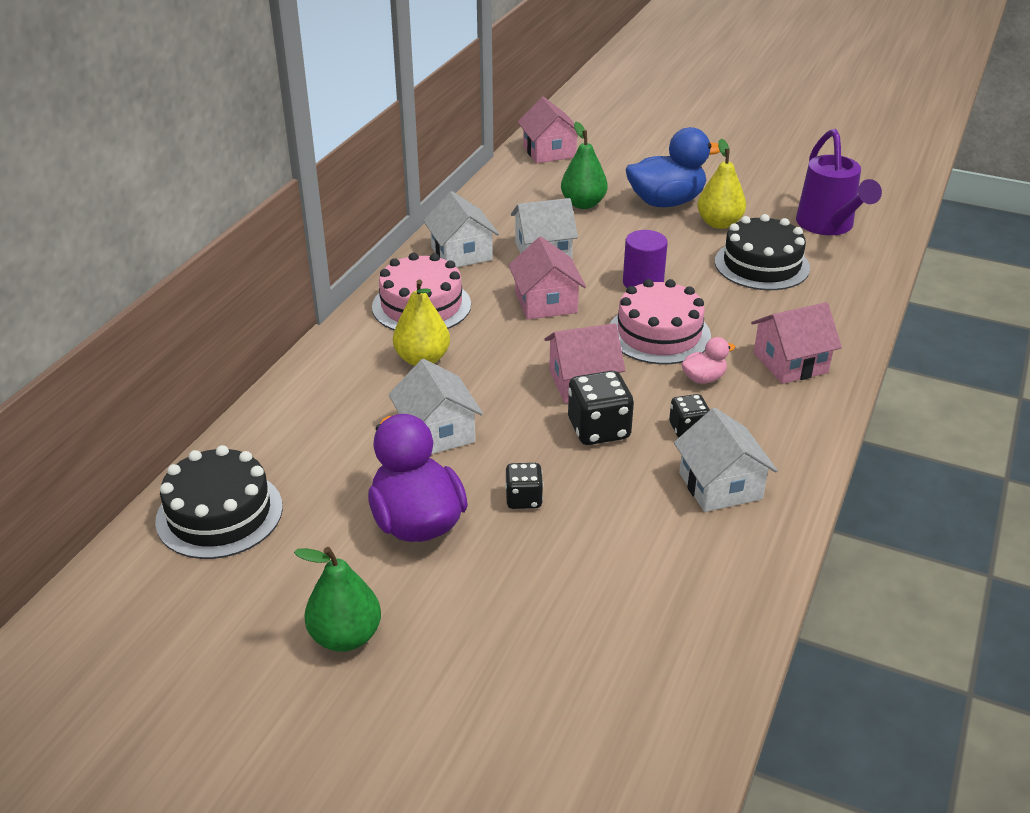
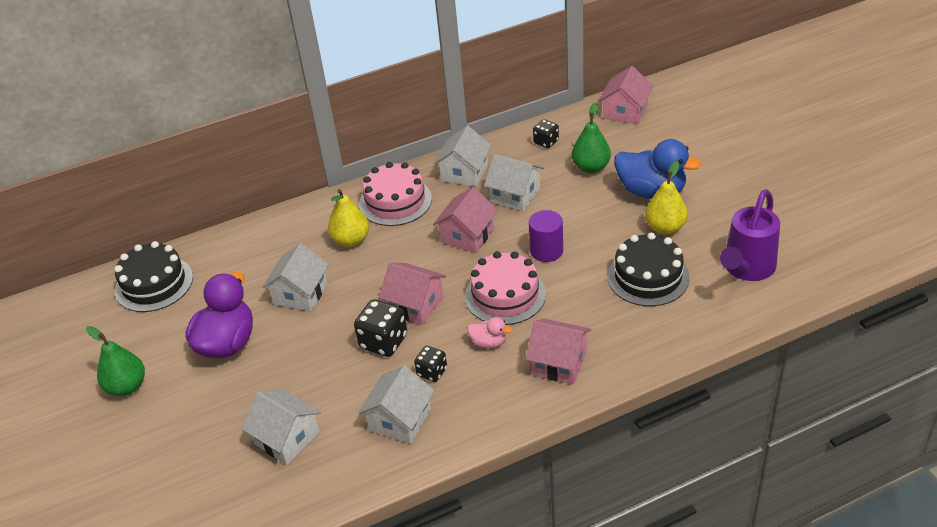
camera: 45 degrees right, 5 degrees up
black dice [505,463,543,509] -> black dice moved to [533,119,559,148]
none -> white house [242,390,321,465]

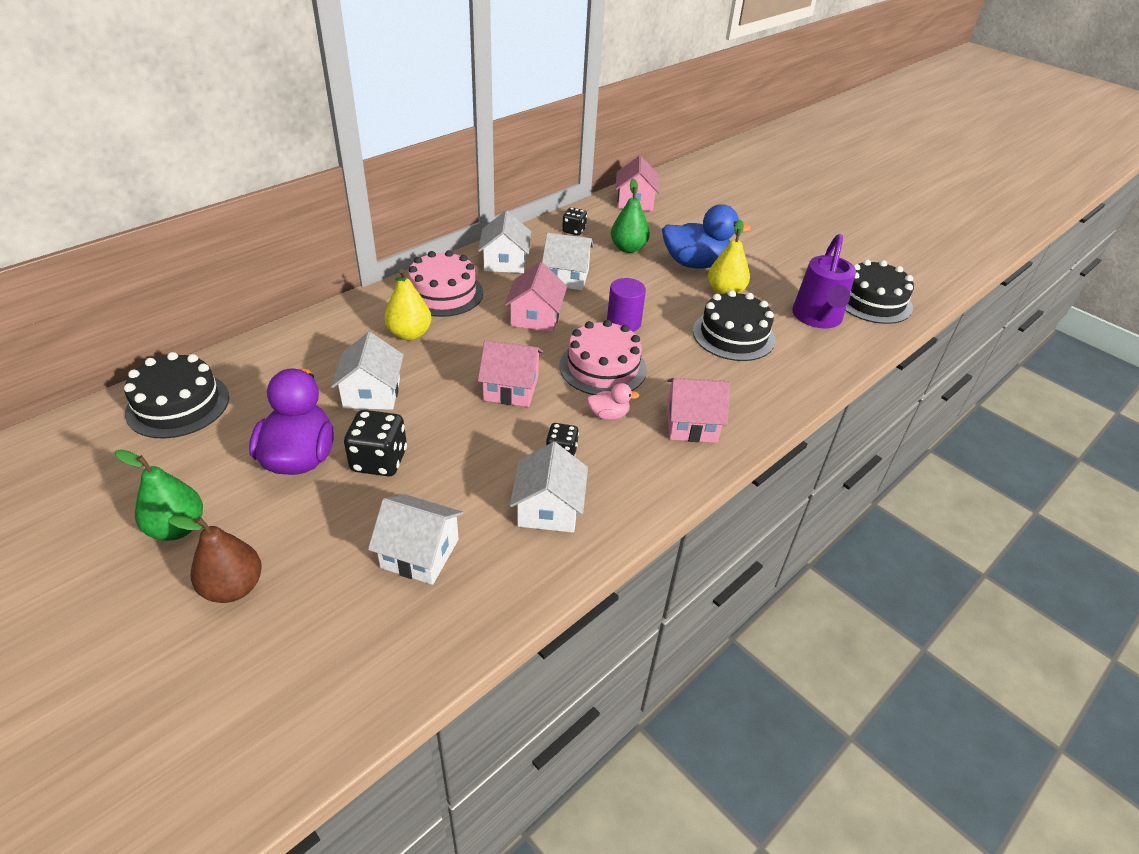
camera: 25 degrees left, 0 degrees up
black dice [354,299,407,357] -> black dice moved to [344,410,407,476]
none -> brown pear [168,516,262,603]
none -> black cake [845,259,914,324]

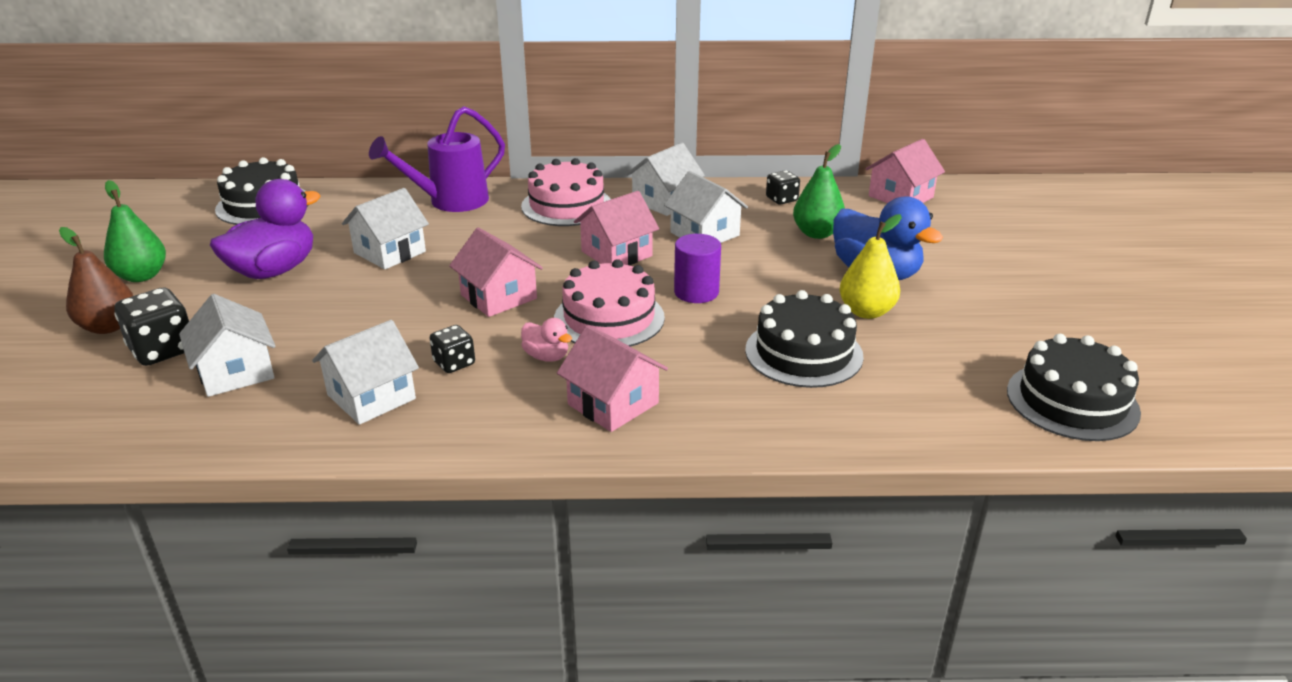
camera: 45 degrees right, 10 degrees down
black dice [344,410,407,476] -> black dice moved to [114,287,189,366]
yellow pear [384,269,432,340] -> none
purple watering can [792,234,856,328] -> purple watering can moved to [369,106,505,212]

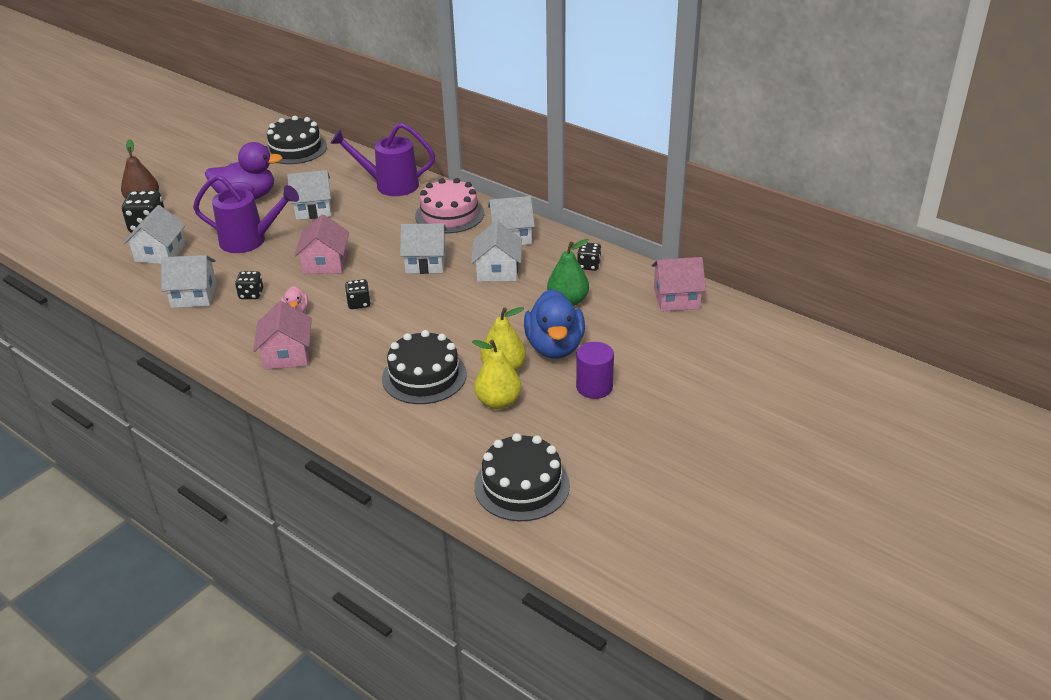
camera: 40 degrees right, 5 degrees up
green pear [104,180,166,282] -> none
pink cake [554,259,665,347] -> black dice [345,279,371,309]
pink house [574,191,659,266] -> white house [400,223,447,274]
purple cylinder [674,234,721,303] -> purple cylinder moved to [576,342,614,399]
none -> purple watering can [193,175,299,253]
none -> yellow pear [472,340,521,409]

